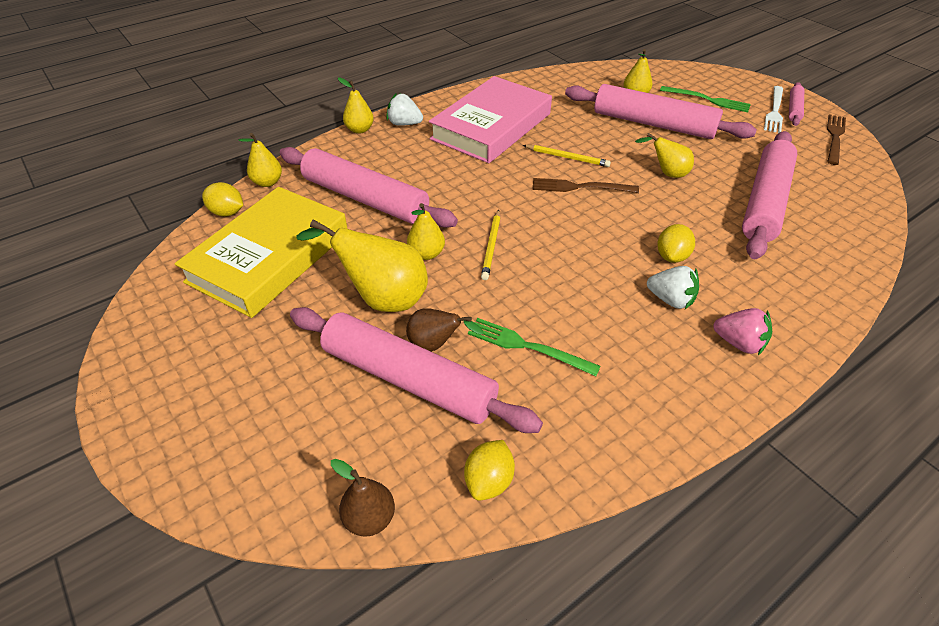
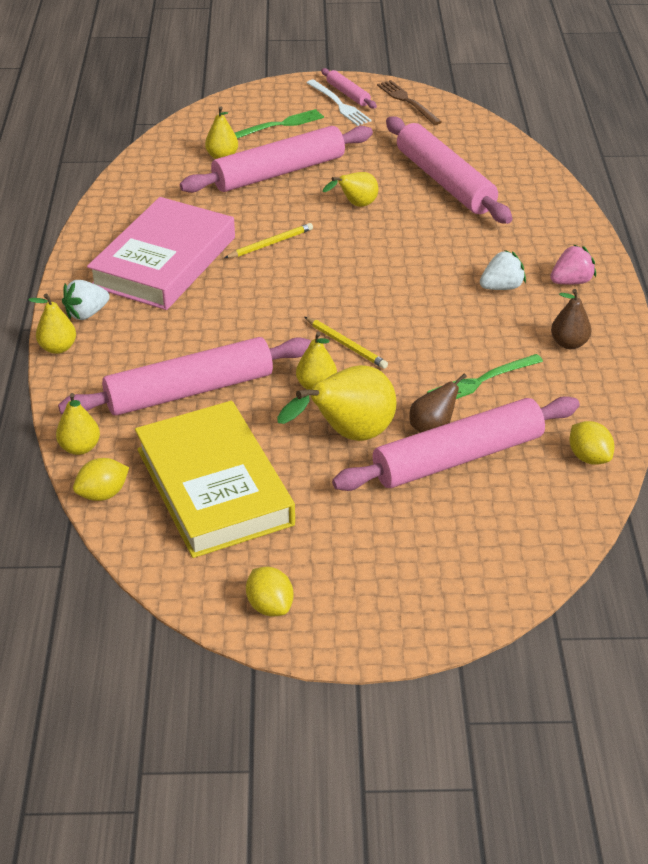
camera: 55 degrees left, 5 degrees down
brown pear [331,459,395,537] -> brown pear moved to [551,289,591,349]
pink book [429,76,552,163] -> pink book turned 45 degrees clockwise [87,197,235,310]
brown fork [533,178,639,193] -> none
yellow lemon [657,224,695,263] -> yellow lemon moved to [246,567,294,617]

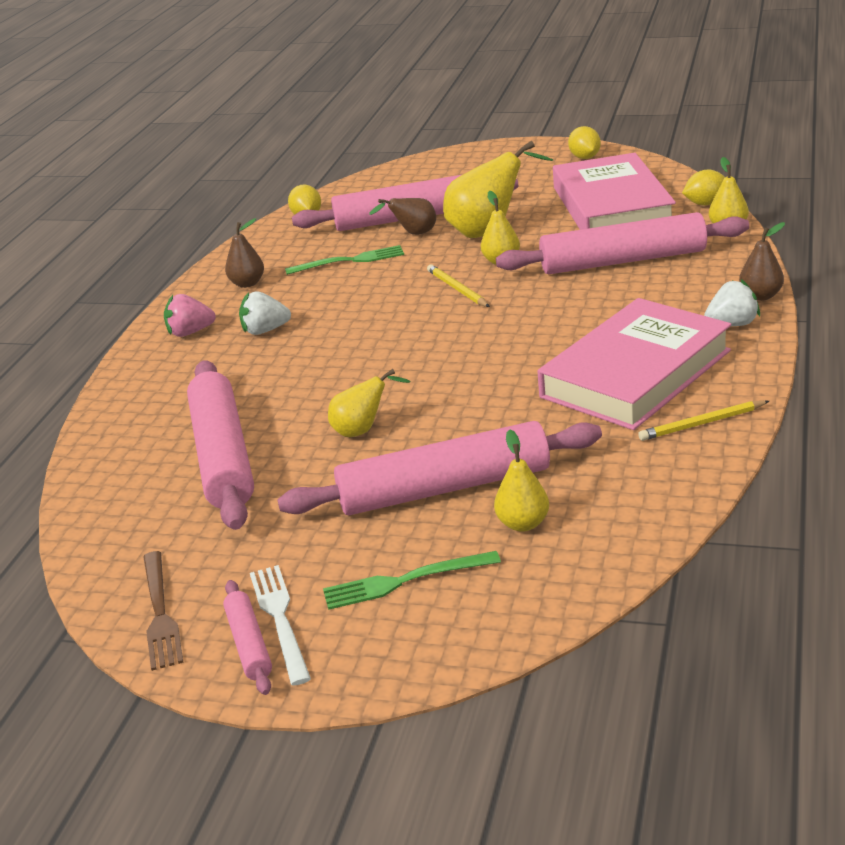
camera: 160 degrees left, 10 degrees down
yellow pear [29,293,76,354] -> brown pear [739,222,785,301]
yellow book [135,401,295,558] -> pink book [553,153,676,230]
yellow pencil [224,223,313,258] -> yellow pencil moved to [638,400,769,441]

